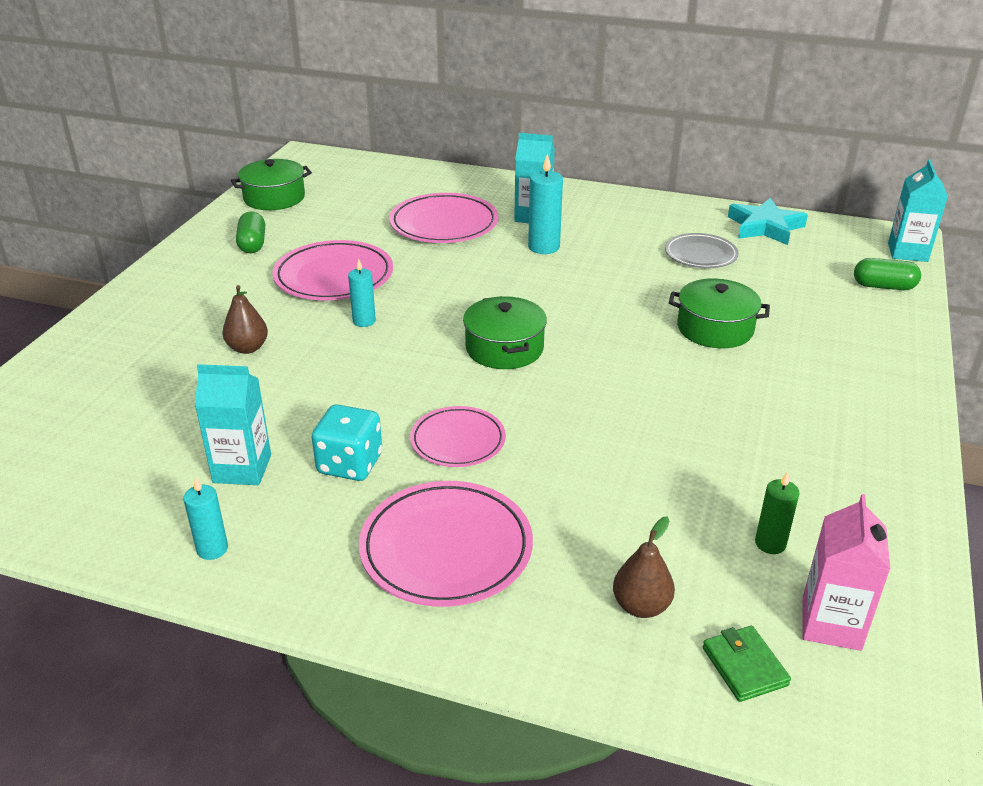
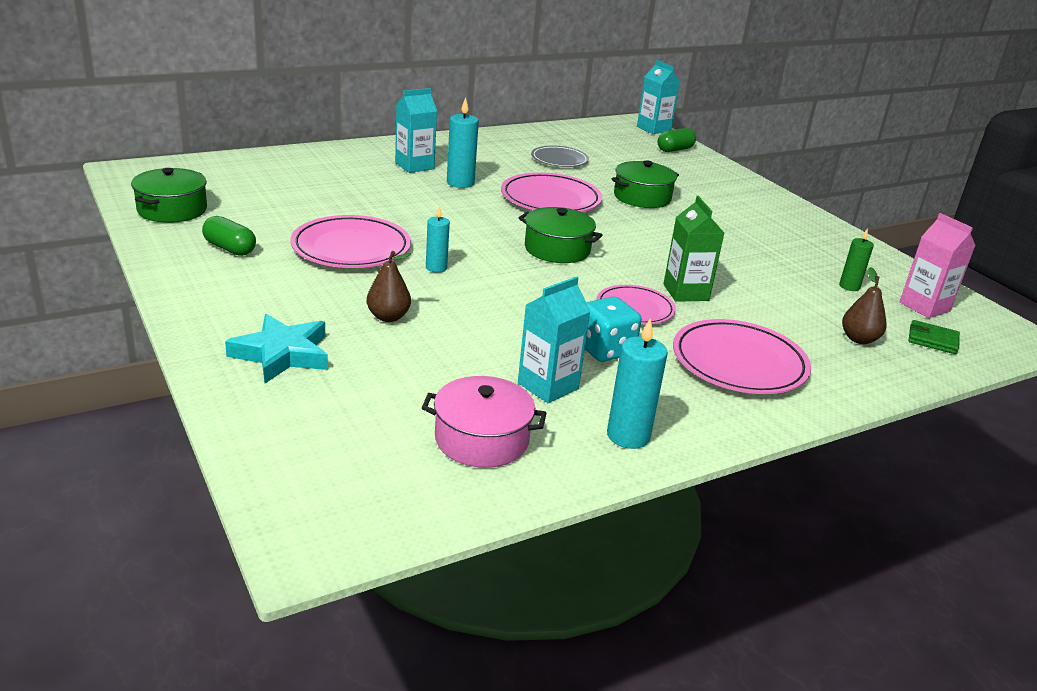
camera: 50 degrees left, 5 degrees down
turquoise candle [183,477,228,560] -> turquoise candle [607,318,668,449], size x1.56
pink plate [389,193,498,243] -> pink plate moved to [501,172,602,212]
turquoise star [728,198,808,245] -> turquoise star moved to [225,314,328,383]
none -> pink pot [422,376,546,468]
none -> green carton [663,196,724,302]

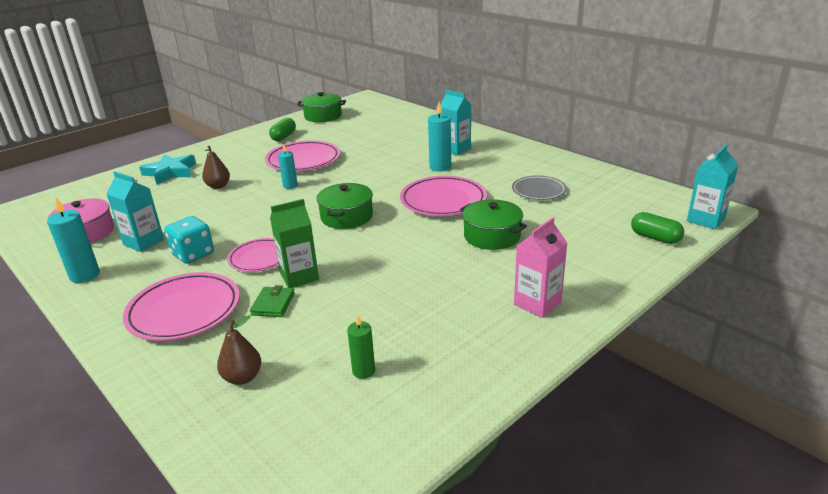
camera: 80 degrees right, 0 degrees up
pink carton [899,213,975,318] -> pink carton moved to [514,217,567,318]
green wallet [909,320,960,354] -> green wallet moved to [250,285,295,317]

